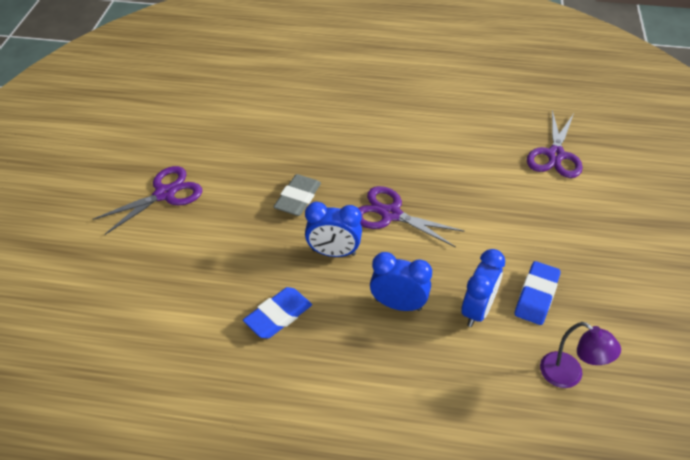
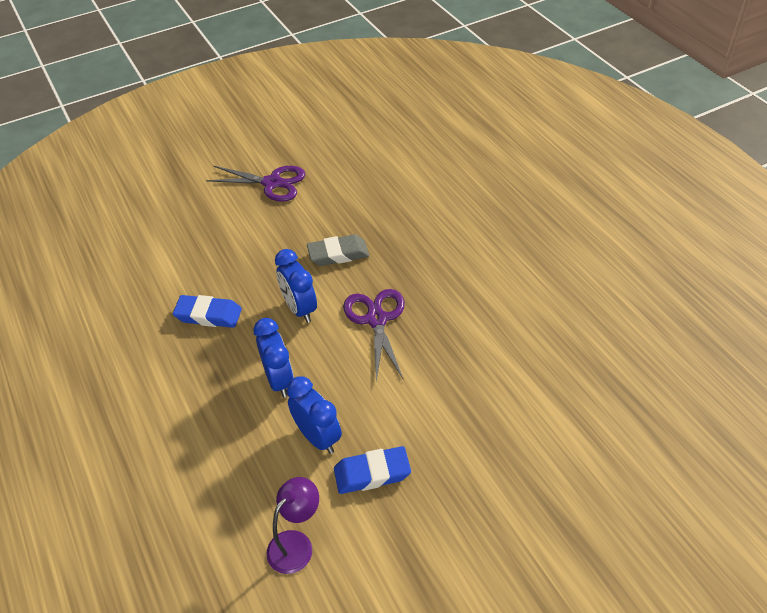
camera: 55 degrees right, 0 degrees up
blue clock [462,249,505,327] -> blue clock turned 120 degrees counterclockwise [287,376,342,454]
purple scissors [527,110,583,178] -> none
purple lamp [540,322,621,388] -> purple lamp turned 150 degrees counterclockwise [266,477,319,574]

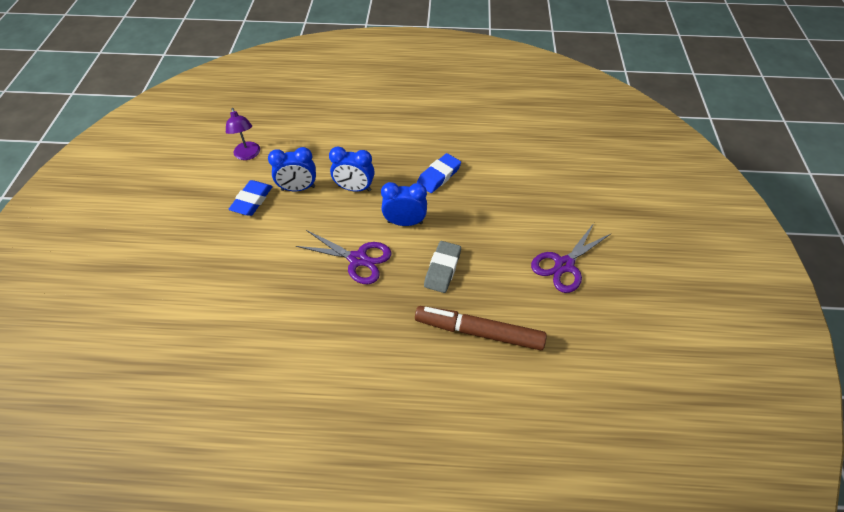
camera: 120 degrees right, 5 degrees up
none -> brown marker [415,306,547,350]

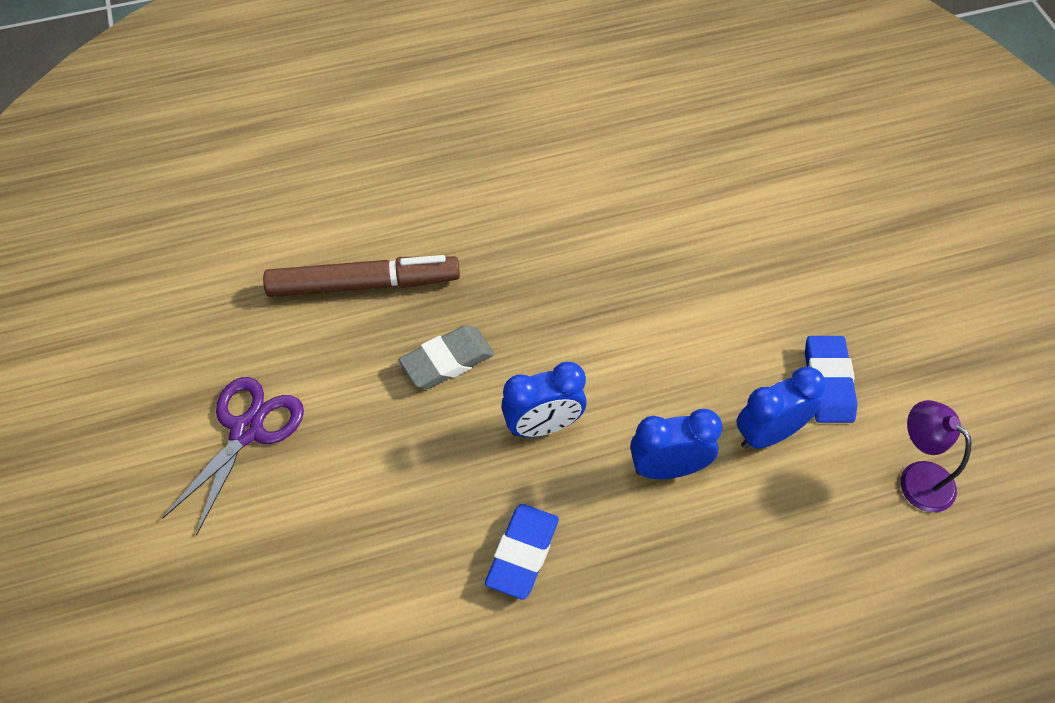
camera: 160 degrees right, 5 degrees up
purple scissors [296,230,391,284] -> none
grey eraser [424,241,461,293] -> grey eraser turned 60 degrees clockwise [399,325,494,389]

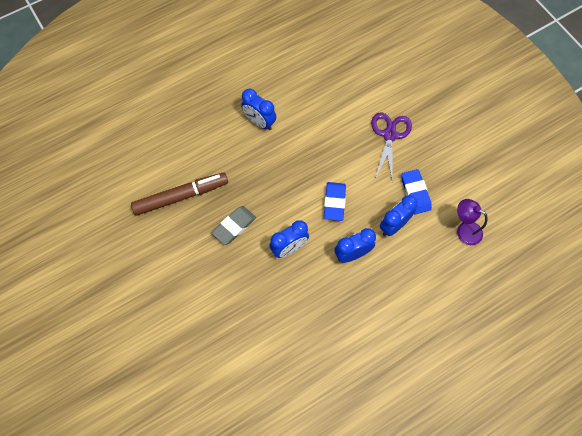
camera: 15 degrees left, 10 degrees up
purple scissors [162,377,304,536] -> purple scissors moved to [371,112,412,178]
blue eraser [485,504,559,600] -> blue eraser moved to [324,182,346,221]
none -> blue clock [241,89,276,130]

